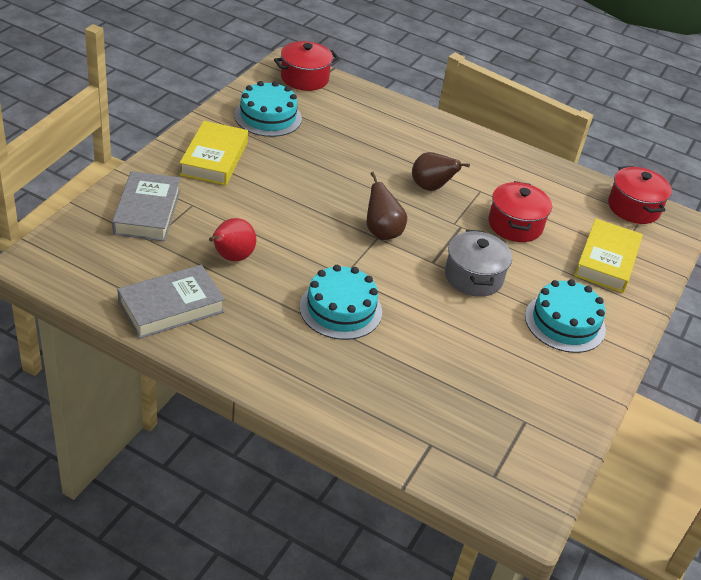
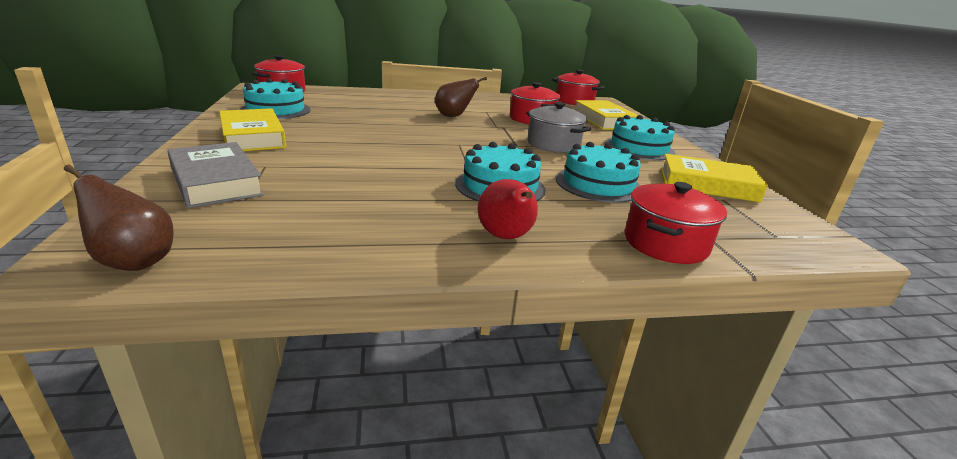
camera: 35 degrees left, 15 degrees down
grey book [117,265,225,339] -> none
red pear [209,218,256,261] -> red pear moved to [478,179,538,239]
brown pear [367,172,407,240] -> brown pear moved to [64,164,174,271]
none -> turquoise cake [556,142,641,203]
none -> red pot [625,182,727,264]
none -> yellow book [661,154,768,203]

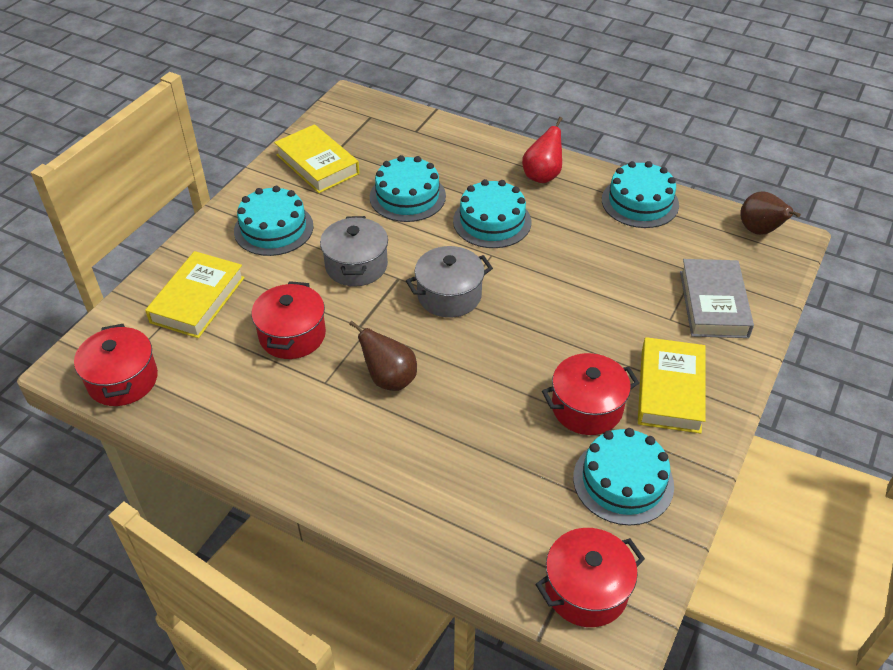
camera: 140 degrees left, 20 degrees up
red pot [625,182,727,264] -> red pot moved to [542,353,639,435]
none -> grey pot [406,246,493,318]
none -> turquoise cake [602,161,679,228]

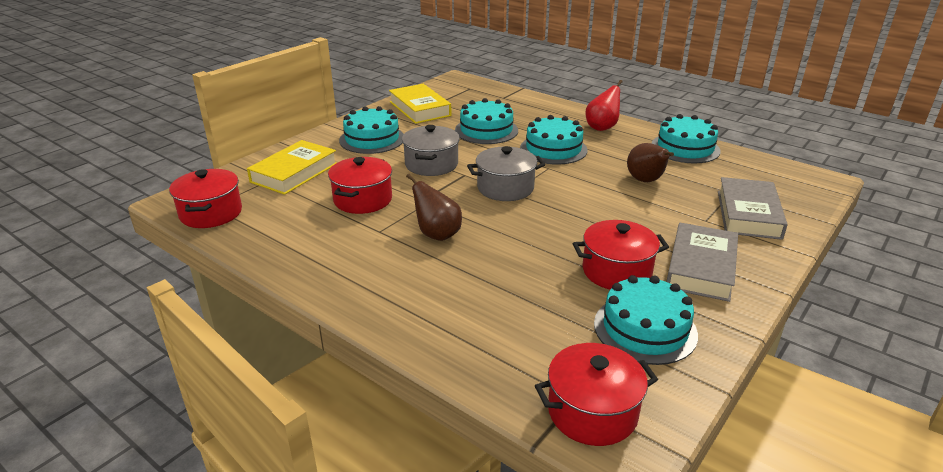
camera: 10 degrees right, 15 degrees down
yellow book [638,337,706,434] -> grey book [666,223,738,302]
brown pear [740,192,801,235] -> brown pear moved to [627,143,674,182]

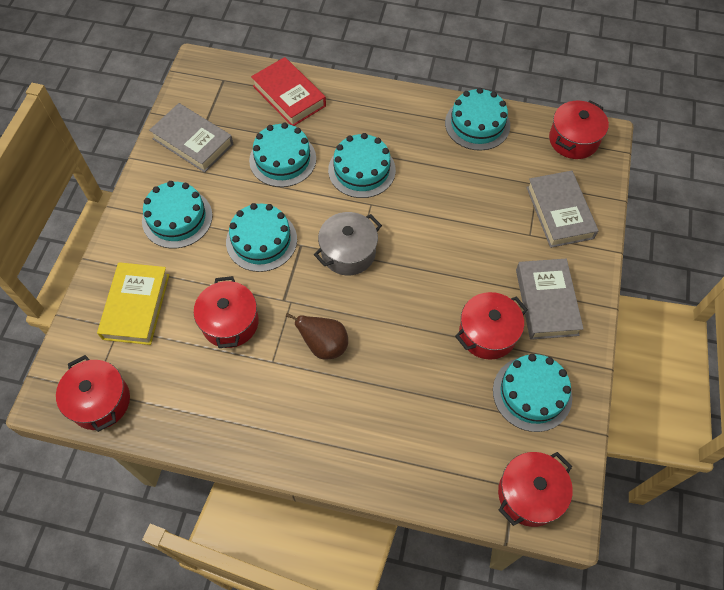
camera: 25 degrees left, 30 degrees up
yellow book [389,84,451,124] -> grey book [149,103,233,173]
grey pot [402,125,460,176] -> turquoise cake [226,203,297,272]
red pear [585,80,623,131] -> none
brown pear [627,143,674,182] -> none
none -> red book [251,57,326,126]
none -> red pot [549,100,609,159]

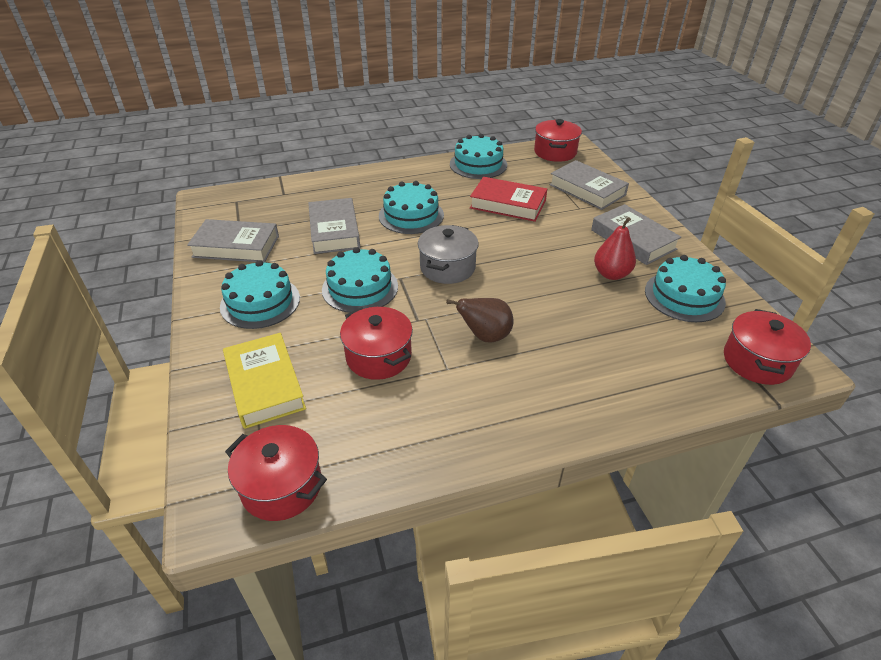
camera: 30 degrees left, 20 degrees down
turquoise cake [249,123,316,187] -> grey book [308,198,360,254]
red book [251,57,326,126] -> red book moved to [470,177,547,222]
red pot [455,292,528,360] -> red pear [594,217,636,280]

